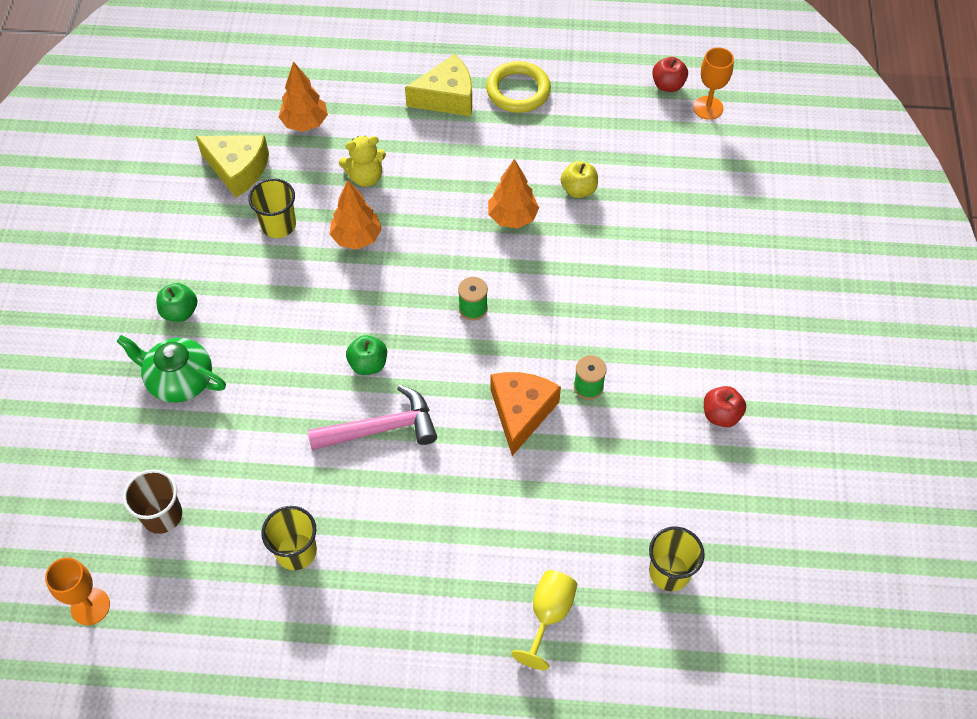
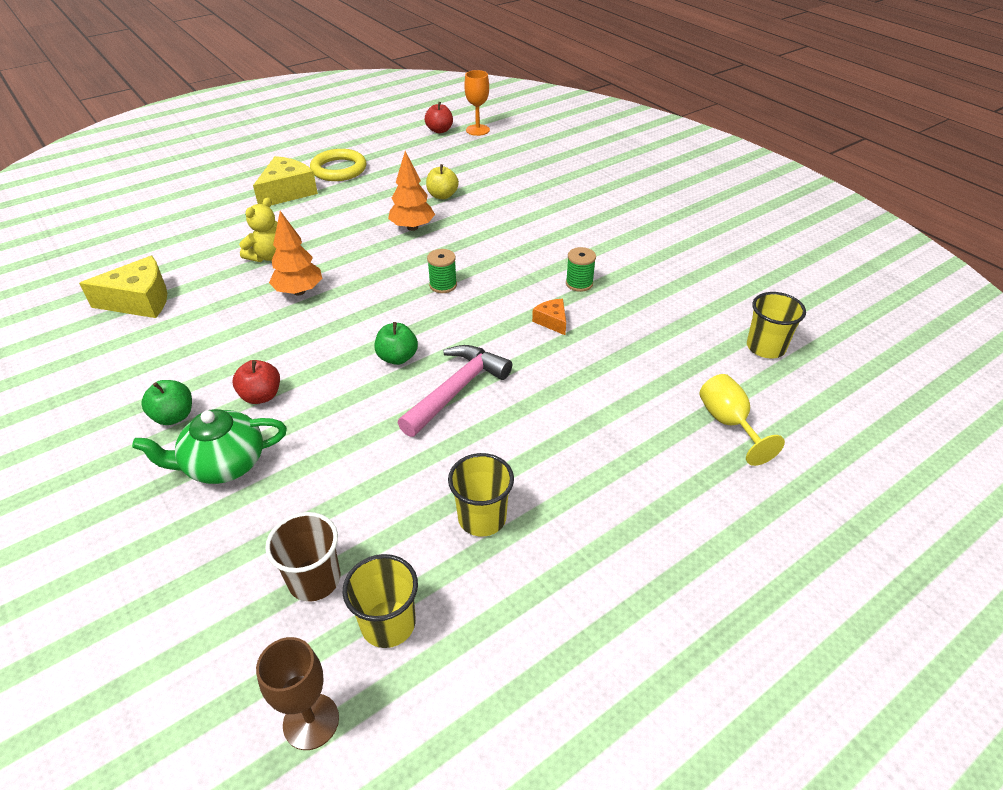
camera: 40 degrees left, 15 degrees down
orange goblet [45,557,110,625] -> brown goblet [256,637,339,750]
yellow cup [248,178,296,238] -> yellow cup moved to [342,554,418,648]
orange tree [279,61,328,132] -> none
orange cheese [491,372,561,456] -> orange cheese [532,299,566,335], size x0.52
red apple [704,386,746,427] -> red apple moved to [232,360,280,404]

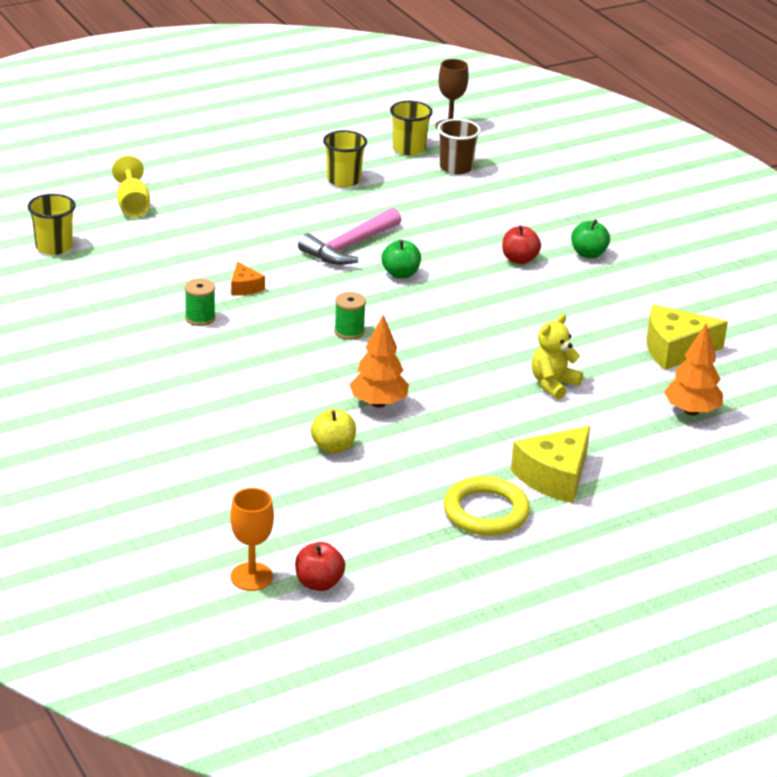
camera: 175 degrees left, 10 degrees down
green teapot [132,409,287,484] -> none
orange tree [269,211,322,295] -> orange tree moved to [664,324,723,416]

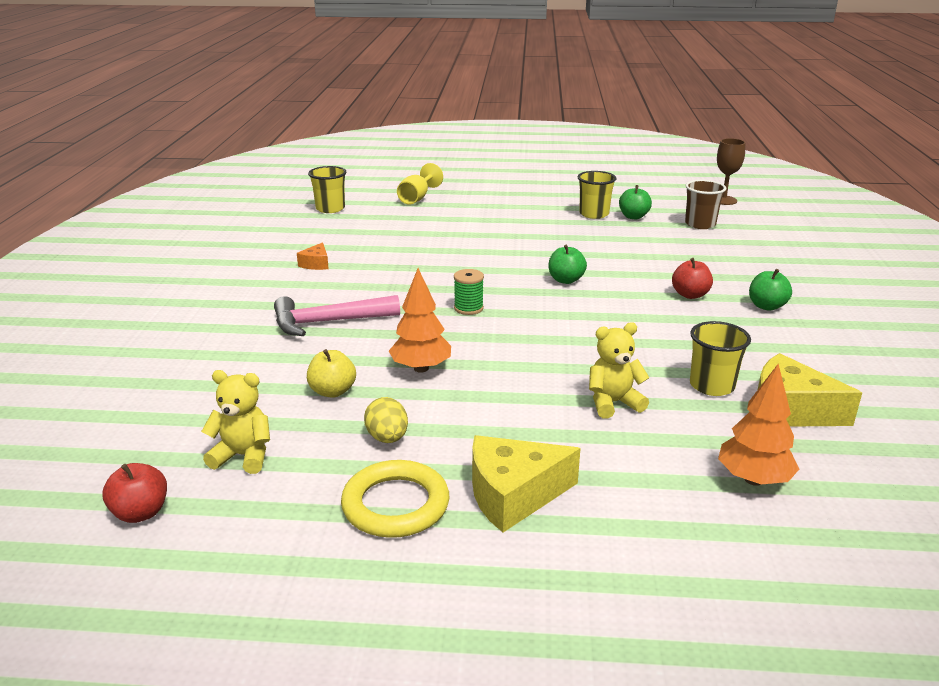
camera: 35 degrees right, 5 degrees down
green spool [184,278,216,326] -> none
orange goblet [230,488,274,591] -> none
orange cheese [231,262,265,296] -> orange cheese moved to [297,242,329,270]
pink hammer [298,207,402,265] -> pink hammer moved to [274,295,400,336]
yellow cup [390,101,433,156] -> yellow cup moved to [690,321,751,396]
none -> yellow teddy bear [201,370,270,474]
none -> yellow egg [364,397,408,443]
none -> green apple [619,185,652,219]

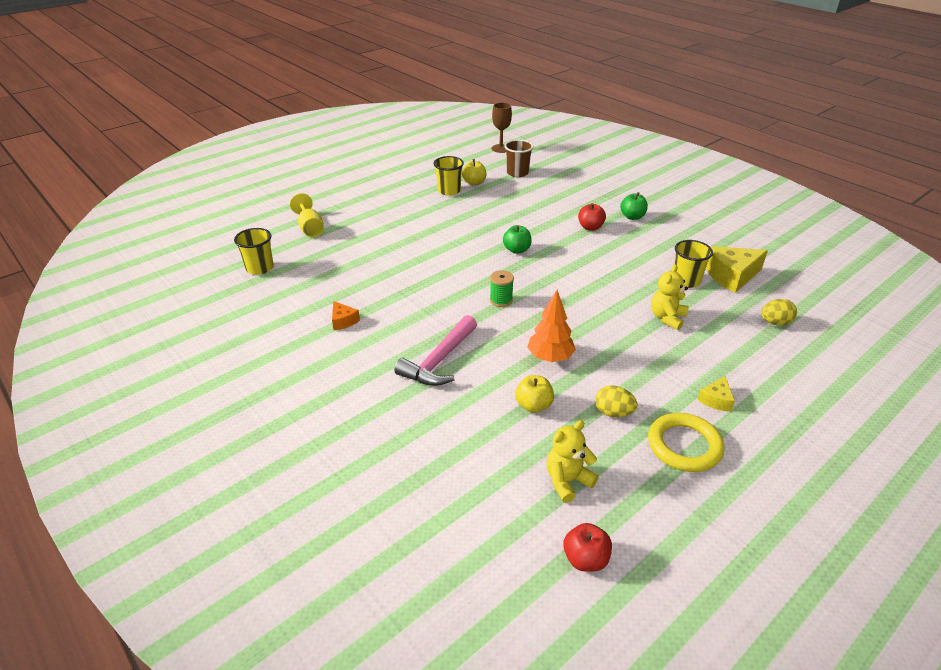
camera: 45 degrees left, 10 degrees up
yellow cheese [472,435,581,533] -> yellow cheese [698,376,735,412], size x0.52
green apple [619,185,652,219] -> yellow apple [462,159,487,186]
orange tree [718,364,799,486] -> yellow egg [761,299,797,326]

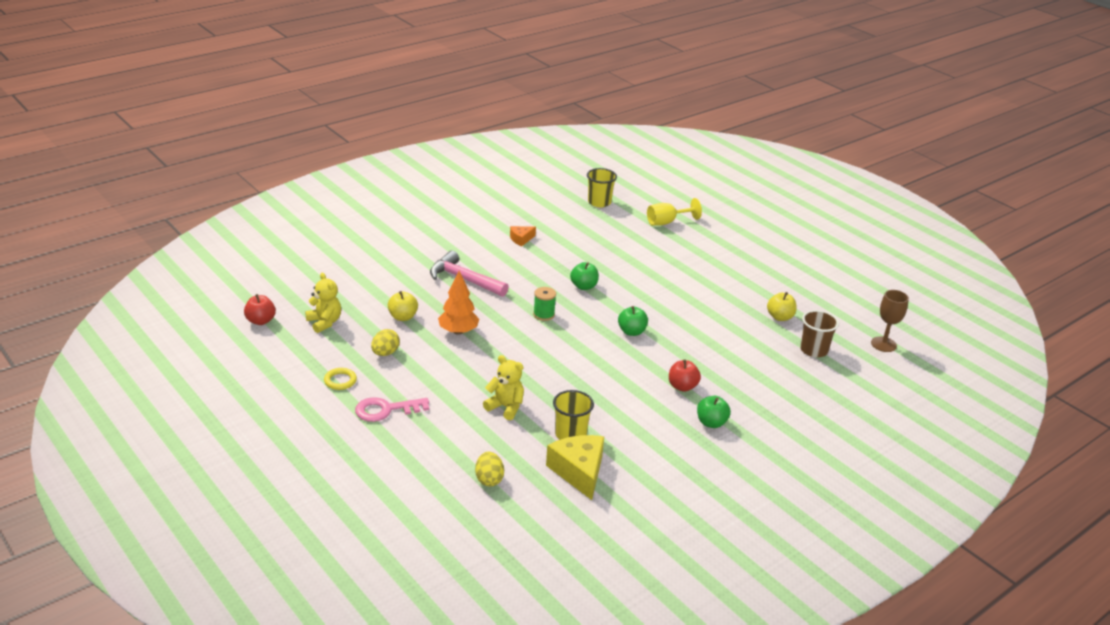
camera: 90 degrees right, 5 degrees down
yellow cup [433,156,464,196] -> none
yellow ring [648,413,724,472] -> yellow ring [324,368,357,390], size x0.54
yellow cheese [698,376,735,412] -> pink key [355,397,429,422]
none -> green apple [570,262,599,290]

